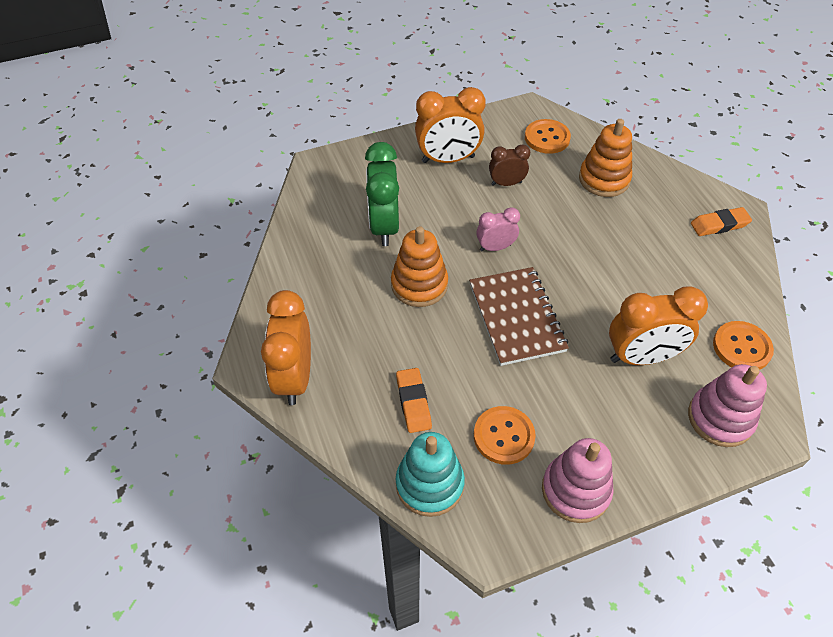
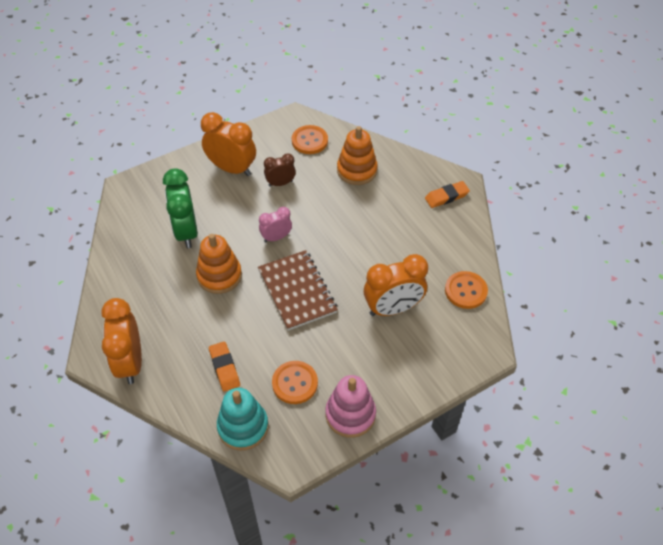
camera: 10 degrees left, 0 degrees up
orange clock [415,87,486,163] -> orange clock turned 135 degrees counterclockwise [201,112,256,176]
pink stacking toy [688,364,767,447] -> none

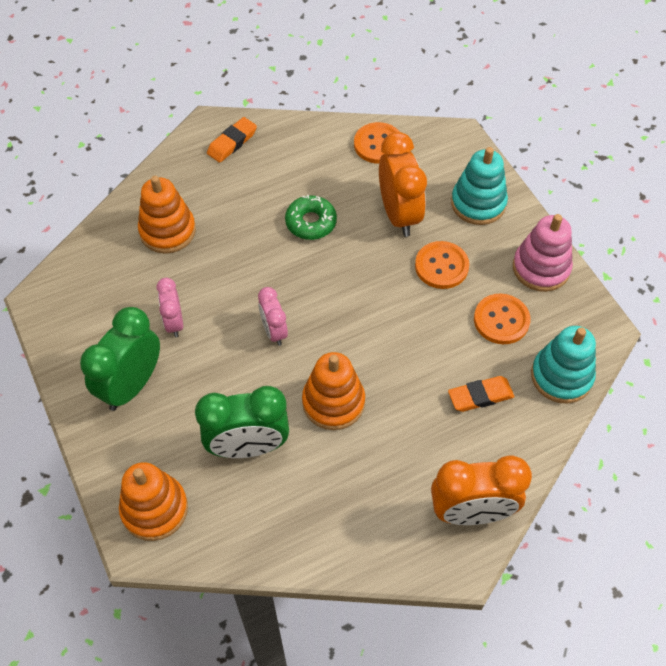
camera: 85 degrees left, 5 degrees up
orange clock [201,112,256,176] -> green clock [80,307,160,411]
brown notebook [258,250,338,331] -> none
brown clock [264,153,296,187] -> pink clock [156,278,183,337]
orange button [292,125,328,154] -> orange button moved to [415,241,469,289]
orange eraser [425,181,470,208] -> orange eraser turned 60 degrees clockwise [207,117,257,163]
none -> orange stacking toy [119,462,188,541]
none -> green donut [285,195,337,240]
none -> turquoise stacking toy [451,147,508,225]

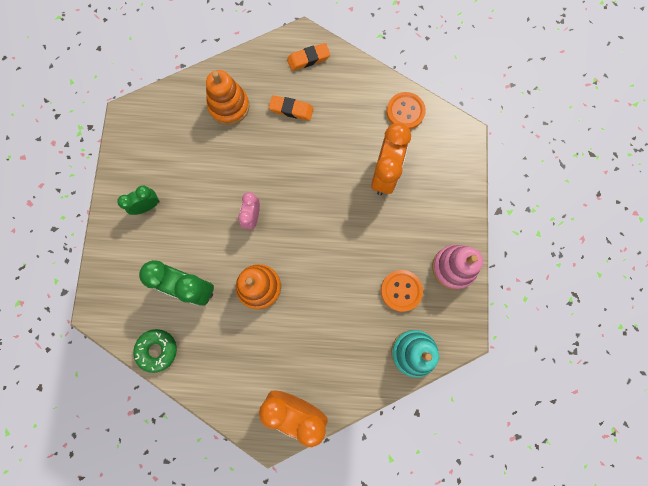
camera: 30 degrees right, 20 degrees up
green clock [80,307,160,411] -> green clock [117,186,159,215], size x0.57
orange stacking toy [119,462,188,541] -> none
pink clock [156,278,183,337] -> none
green donut [285,195,337,240] -> green donut moved to [133,329,177,373]
orange button [415,241,469,289] -> none
orange eraser [448,376,515,412] -> orange eraser moved to [269,95,314,121]
turquoise stacking toy [451,147,508,225] -> none

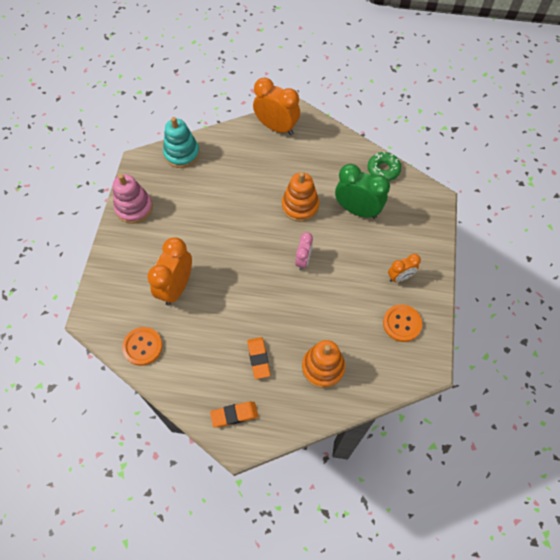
camera: 175 degrees left, 15 degrees down
green clock [117,186,159,215] -> orange clock [388,254,421,282]
orange eraser [269,95,314,121] -> orange eraser turned 60 degrees clockwise [247,337,270,379]
orange button [381,270,423,312] -> orange button moved to [383,304,422,342]

